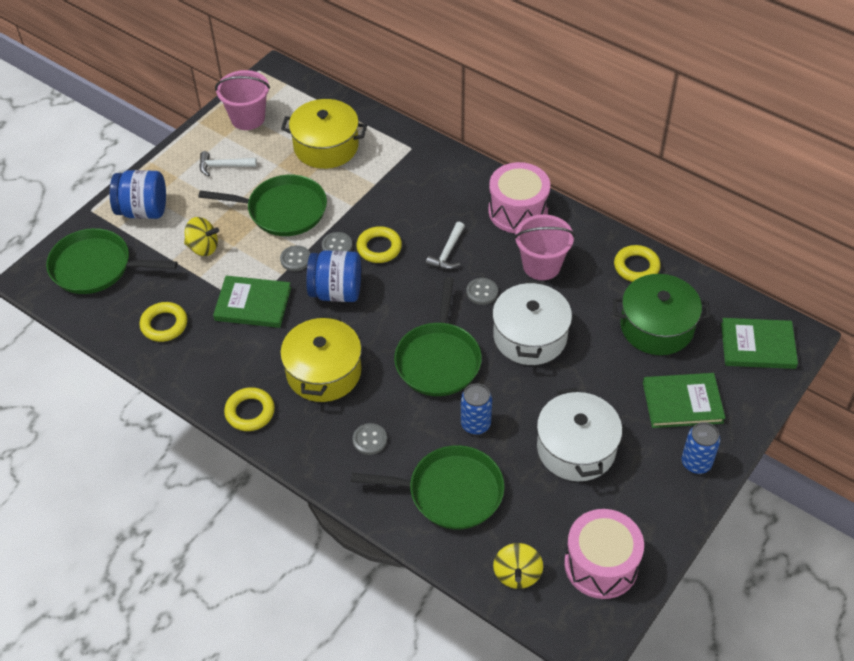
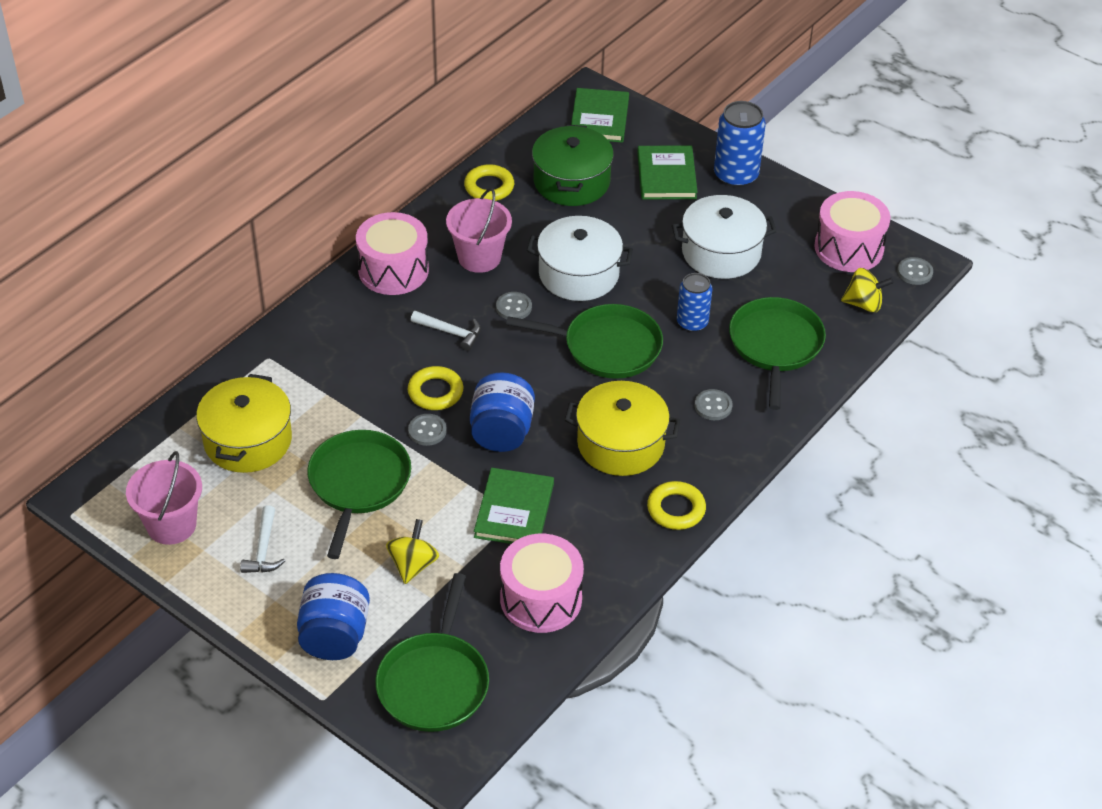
camera: 90 degrees left, 5 degrees down
yellow ring [139,302,187,342] -> pink drum [500,534,584,633]
grey button [280,245,310,271] -> grey button moved to [897,257,933,285]
blue can [682,422,720,474] -> blue can [714,101,766,187], size x1.52

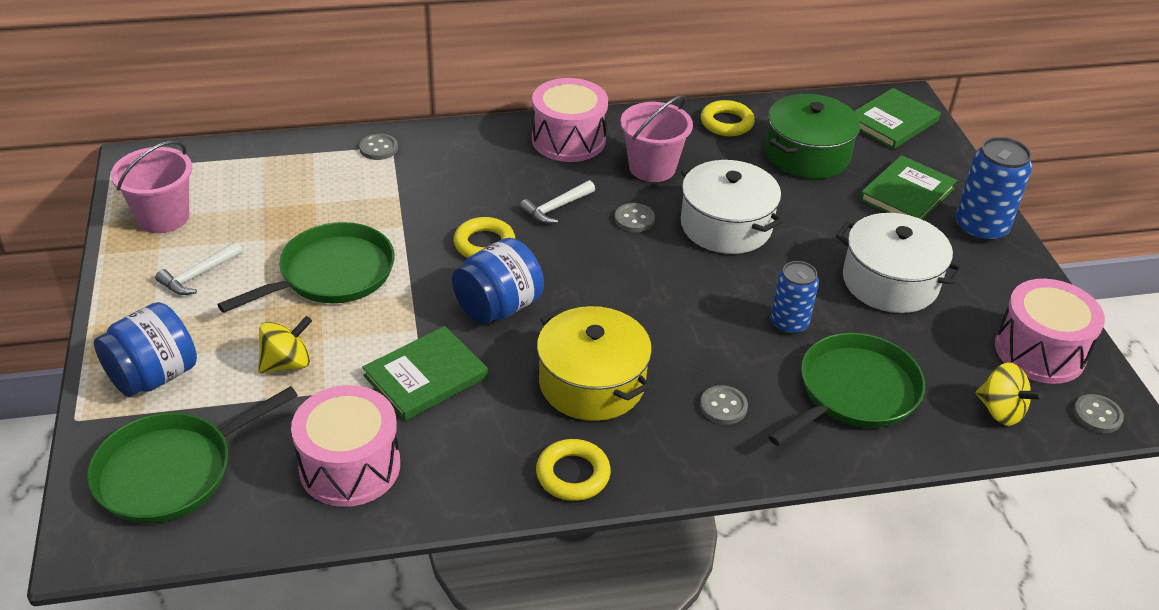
camera: 40 degrees right, 5 degrees down
yellow pot [196,374,292,473] -> none
grey button [408,414,447,446] -> grey button moved to [359,134,398,160]
white hammer [411,311,481,351] -> white hammer turned 75 degrees clockwise [520,180,595,224]
green pan [506,304,663,379] -> none

